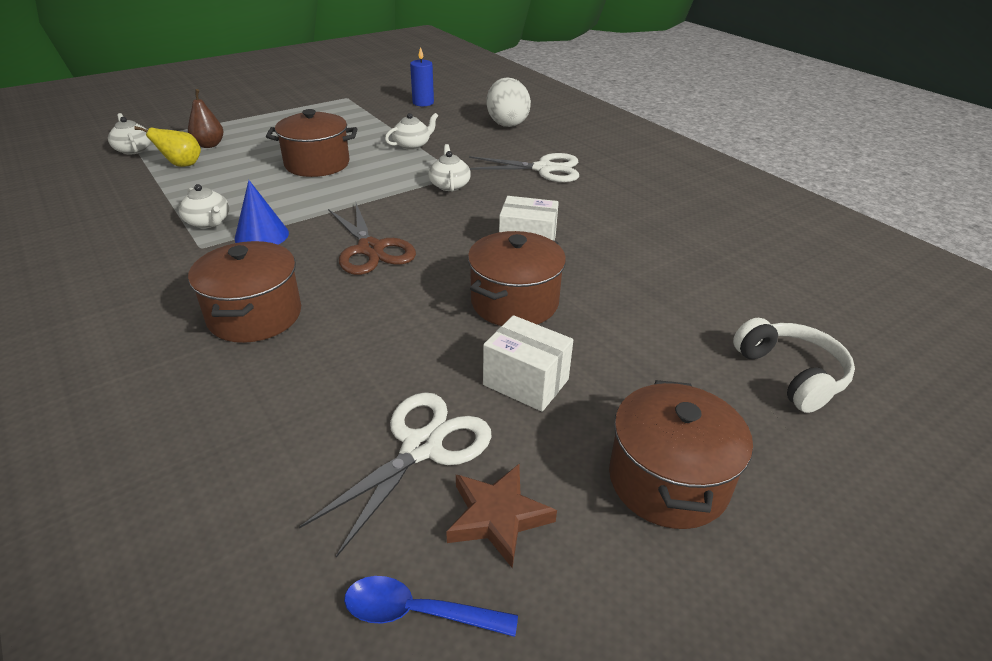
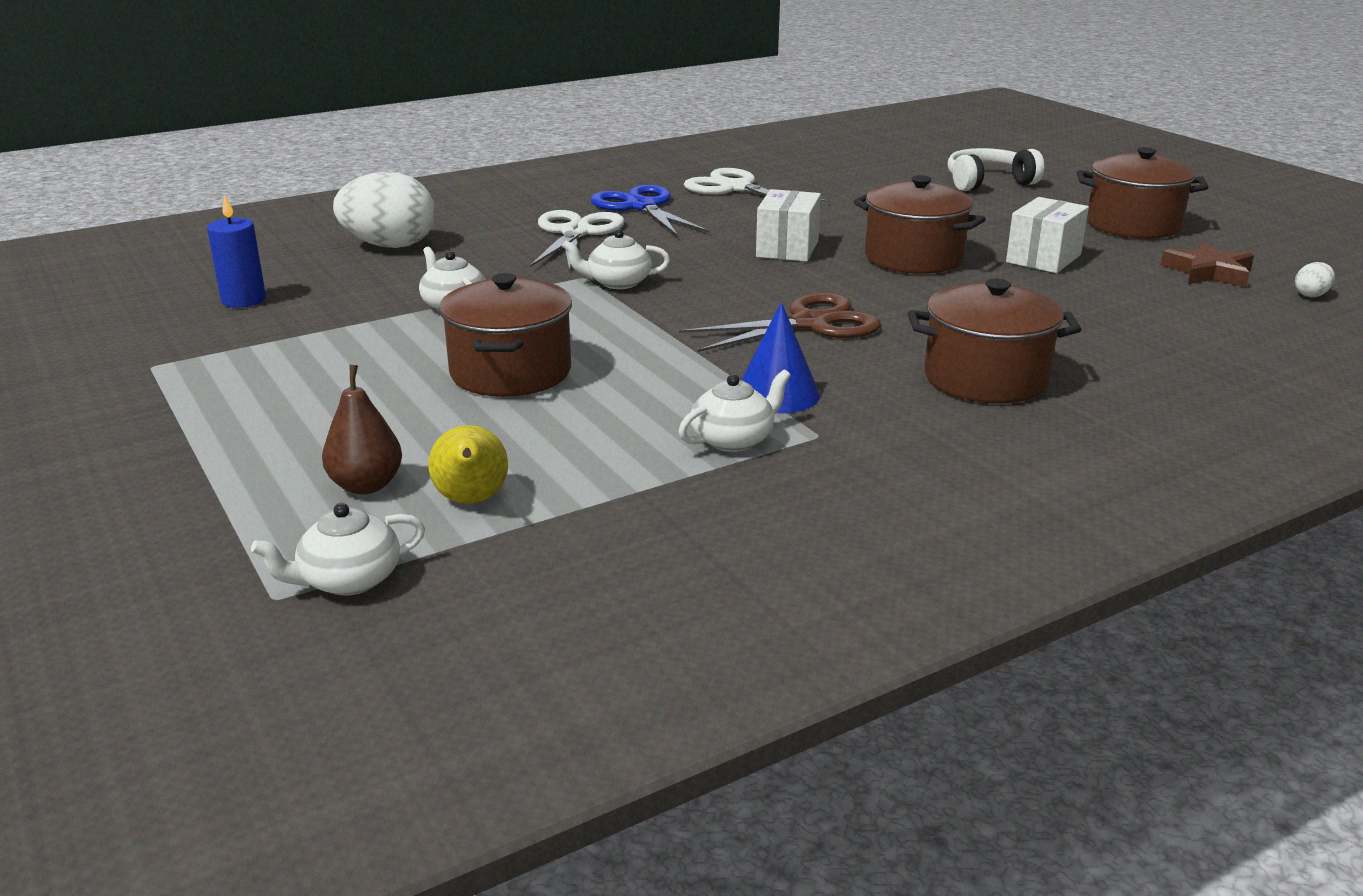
camera: 85 degrees left, 10 degrees down
white scissors [299,392,492,557] -> white scissors moved to [684,168,830,203]
blue spoon [344,576,518,637] -> white egg [1295,262,1335,297]
none -> blue scissors [591,185,710,236]

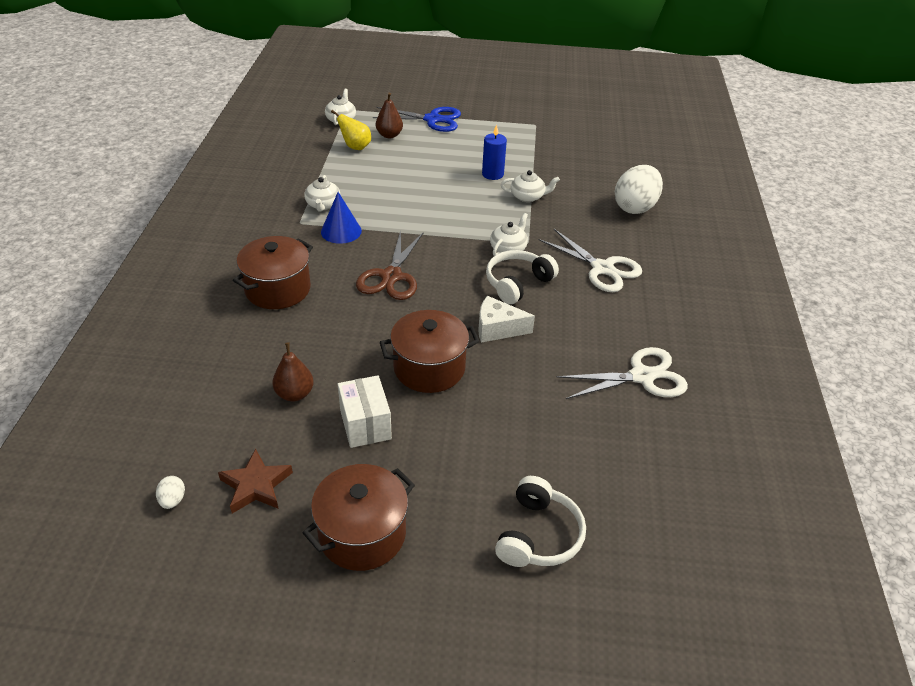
camera: 125 degrees right, 15 degrees up
blue candle [207,195,266,308] -> blue candle moved to [482,125,507,180]
brown pot [439,273,572,397] -> none
blue scissors [591,185,710,236] -> blue scissors moved to [373,107,461,132]
white box [756,189,821,262] -> white cheese [478,296,535,343]
none -> brown pear [272,342,314,402]
none -> white headphones [486,250,559,304]

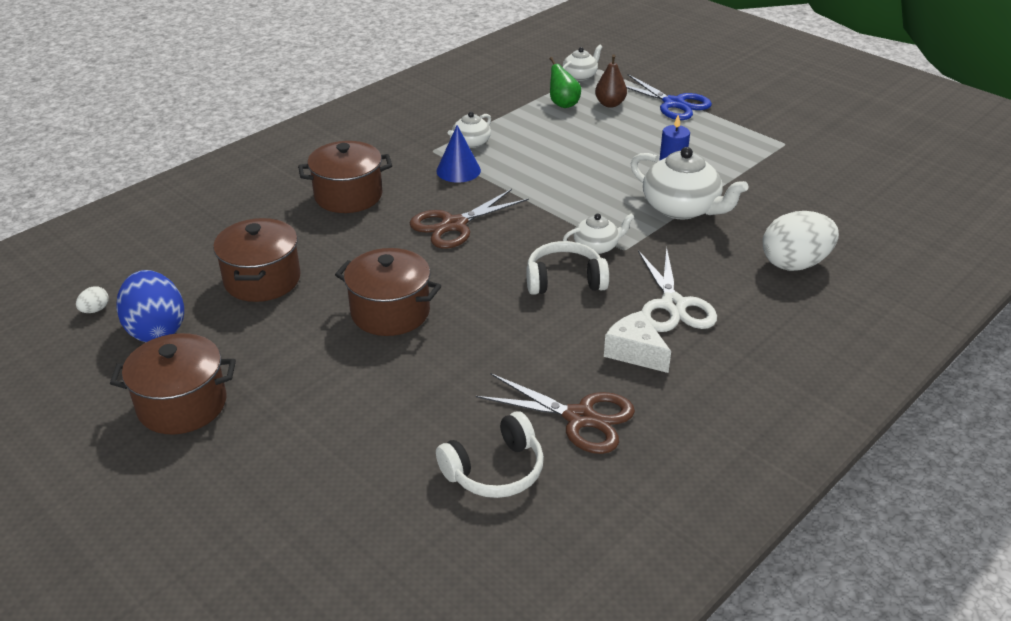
camera: 40 degrees right, 5 degrees down
brown star [218,449,293,514] -> blue egg [116,270,184,342]
brown pear [272,342,314,402] -> brown pot [213,218,300,302]
yellow pear [331,110,371,150] -> green pear [549,57,581,108]
white box [338,375,392,448] -> none
white cheese [478,296,535,343] -> white cheese moved to [604,311,671,373]
white headphones [495,476,586,567] -> white headphones moved to [436,411,544,498]
white teapot [501,170,560,202] -> white teapot [631,147,748,220], size x1.82
white scissors [557,347,688,399] -> brown scissors [476,373,635,454]

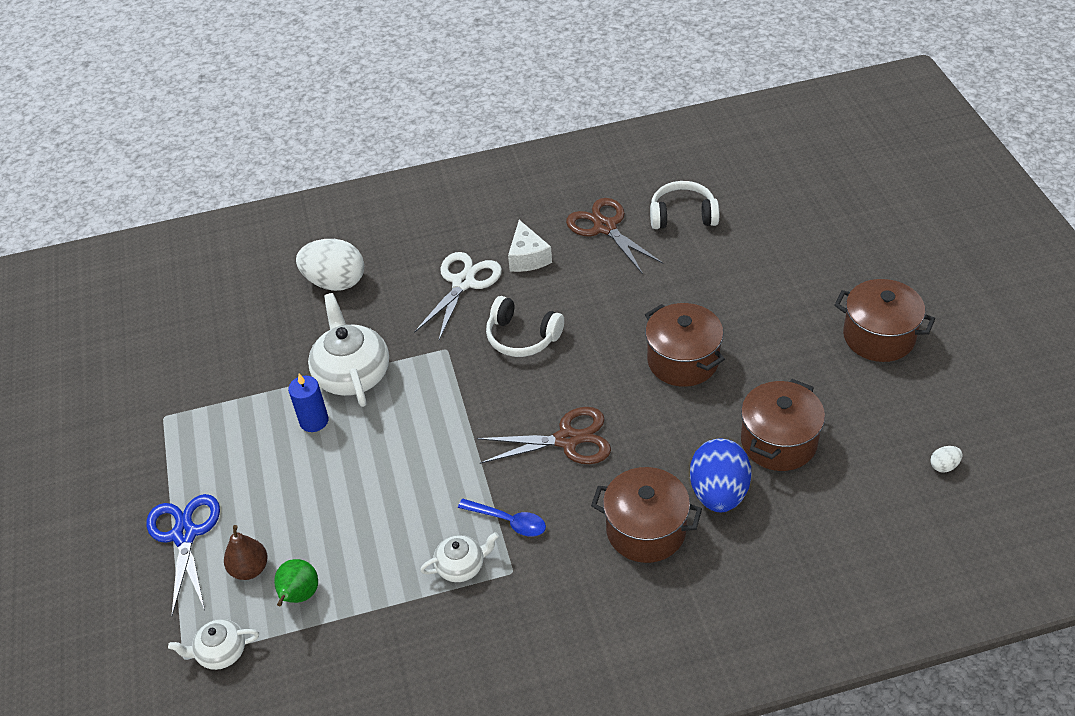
camera: 145 degrees left, 10 degrees up
blue egg [116,270,184,342] -> blue egg moved to [690,438,751,512]
blue cone [436,125,481,183] -> blue spoon [458,499,546,537]
white teapot [563,213,635,254] -> none

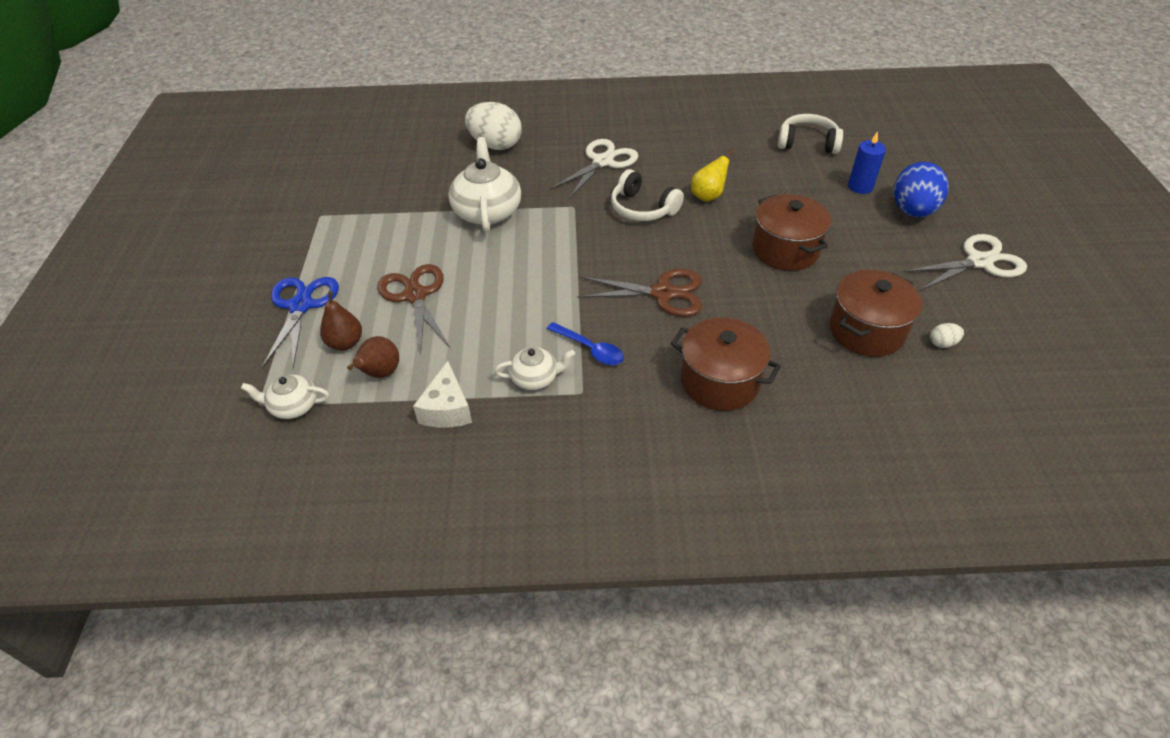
camera: 10 degrees right, 0 degrees up
green pear [274,559,318,606] -> brown pear [347,336,399,378]
blue candle [288,374,328,432] -> blue candle moved to [848,131,886,194]
white cheese [508,220,552,272] -> white cheese moved to [413,361,472,428]
brown scissors [566,198,664,274] -> brown scissors moved to [377,264,450,354]
blue egg [690,438,751,512] -> blue egg moved to [894,162,949,217]
brown pot [834,279,935,362] -> white scissors [903,234,1027,291]
white egg [930,446,963,473] -> white egg moved to [930,323,964,348]
none -> yellow pear [691,149,735,202]

